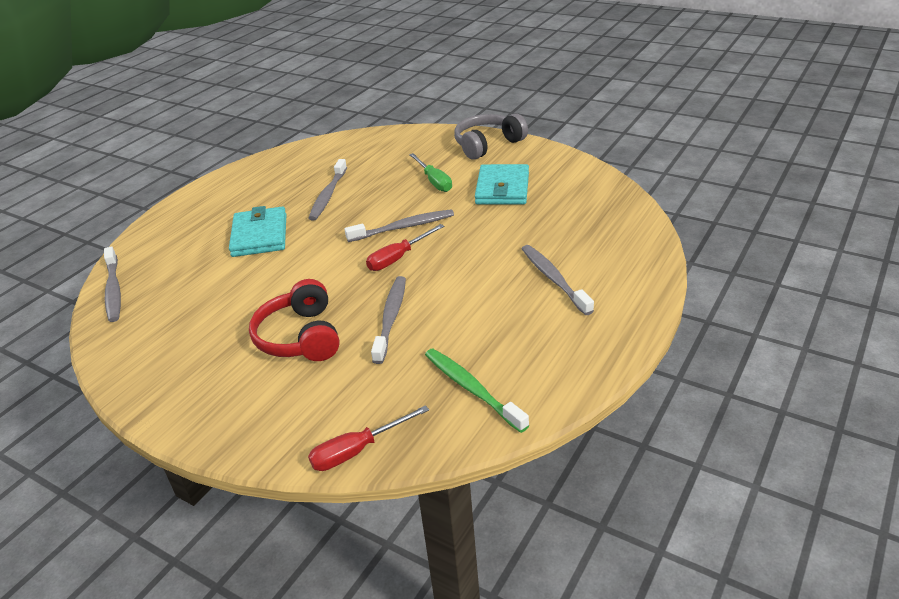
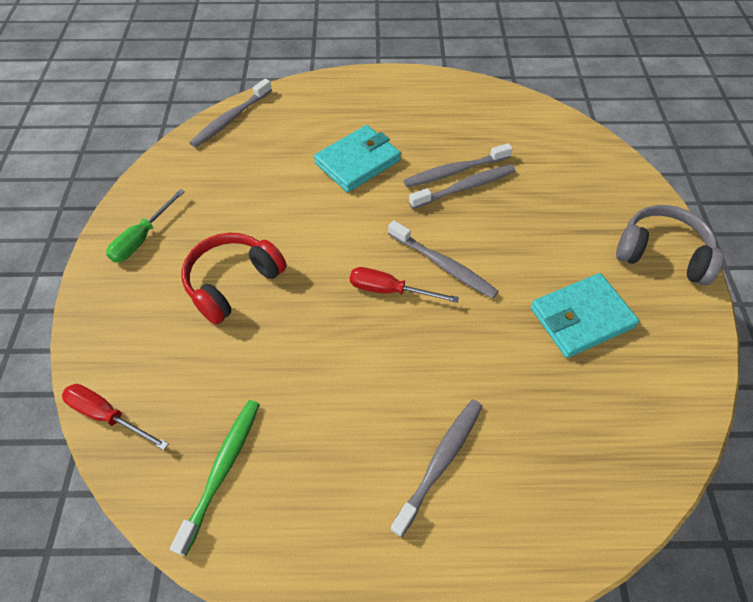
camera: 55 degrees right, 20 degrees up
grey toothbrush [371,276,406,364] -> grey toothbrush moved to [409,165,516,209]
green screwdriver [409,153,452,192] -> green screwdriver moved to [106,189,185,263]

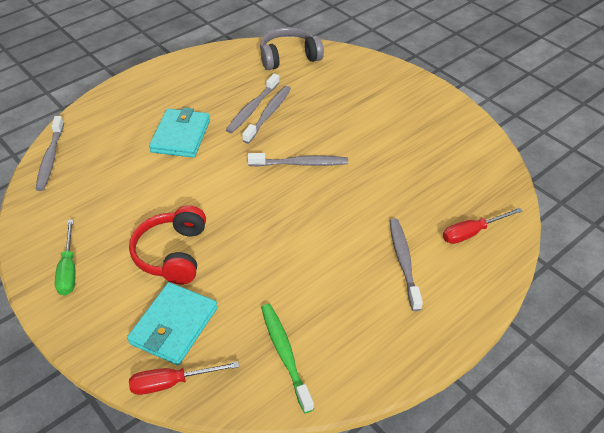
camera: 40 degrees left, 10 degrees down
red screwdriver [350,267,459,303] -> red screwdriver moved to [443,208,523,244]
turquoise wallet [531,273,639,358] -> turquoise wallet moved to [127,282,218,365]
grey headphones [616,205,724,285] -> grey headphones moved to [260,27,324,70]

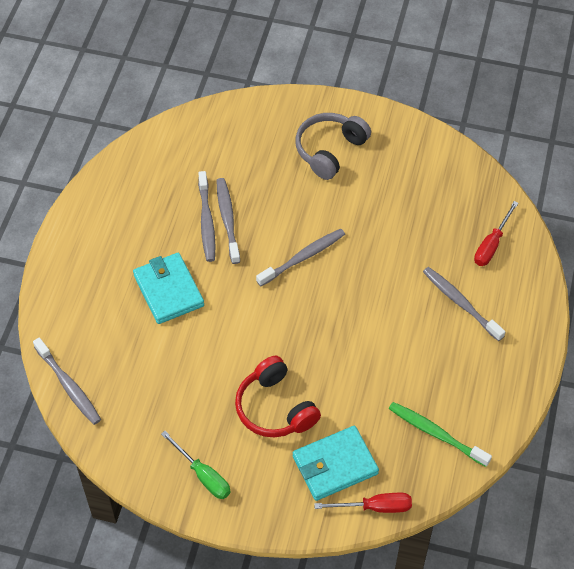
camera: 35 degrees left, 10 degrees up
turquoise wallet [127,282,218,365] -> turquoise wallet turned 75 degrees clockwise [293,426,379,501]
red screwdriver [129,361,239,395] -> red screwdriver turned 135 degrees counterclockwise [314,493,412,513]
grey headphones [260,27,324,70] -> grey headphones moved to [295,113,371,180]

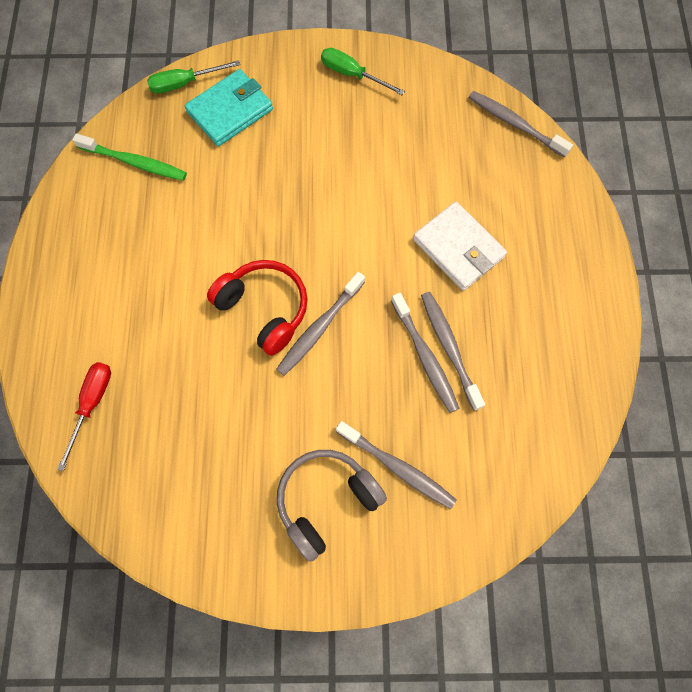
camera: 165 degrees right, 15 degrees up
turquoise wallet [133,253,204,324] -> white wallet [413,202,507,291]
red headphones [235,355,321,437] -> red headphones moved to [207,260,308,356]
grey headphones [295,113,371,180] -> grey headphones turned 150 degrees counterclockwise [277,450,387,562]
red screwdriver [314,493,412,513] -> green screwdriver [147,60,240,94]
grey toothbrush [423,267,505,341] -> grey toothbrush moved to [336,421,457,509]

